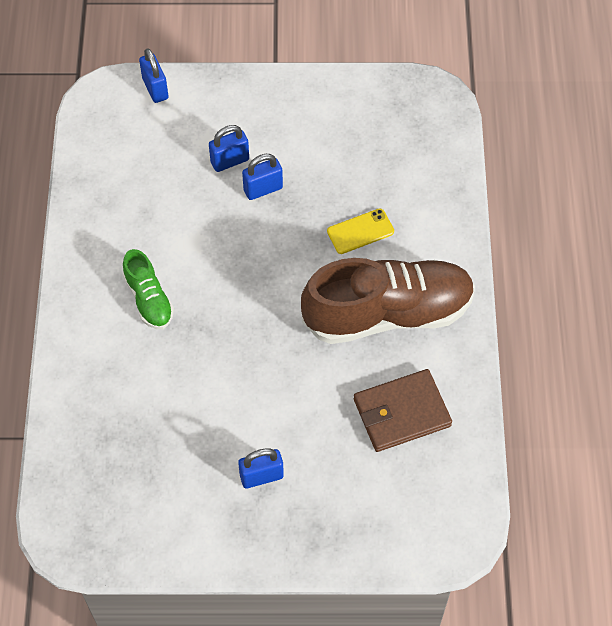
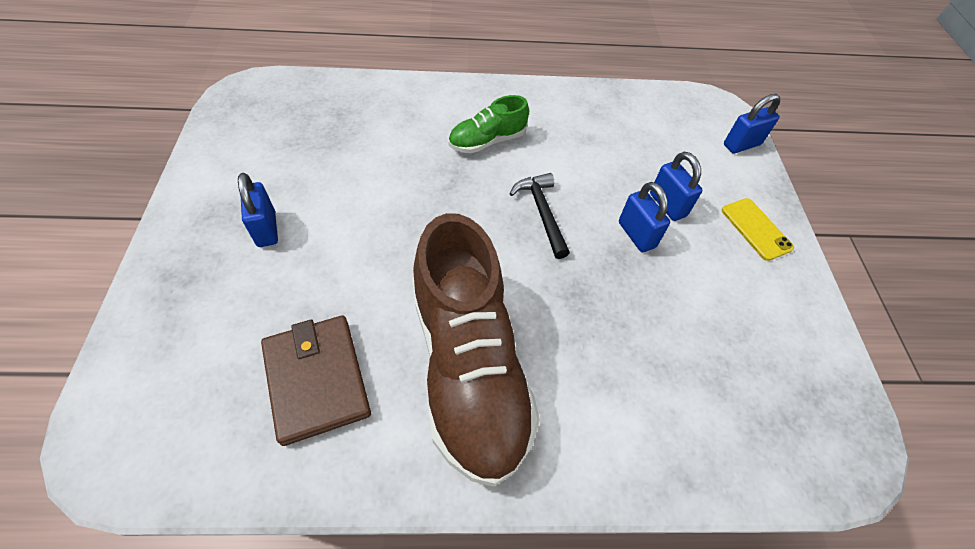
camera: 85 degrees right, 5 degrees down
yellow phone [327,208,394,254] -> yellow phone moved to [722,198,794,261]
none -> black hammer [510,173,570,259]

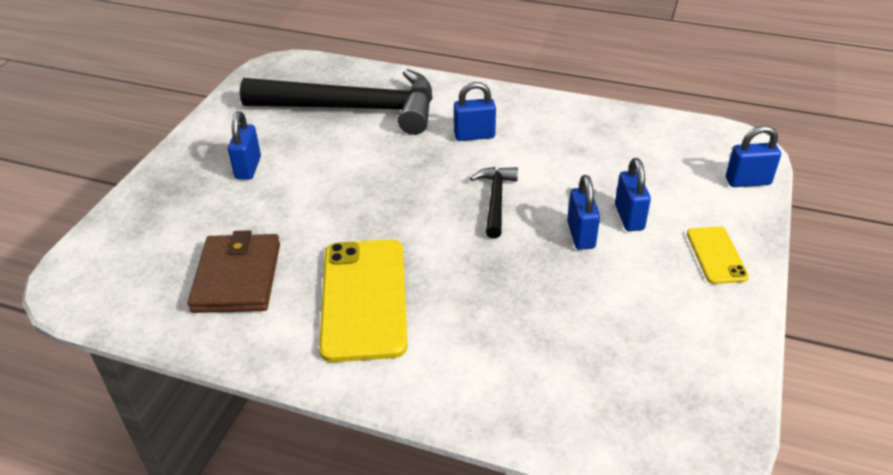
camera: 25 degrees right, 15 degrees down
brown shoe [413,213,540,487] -> yellow phone [319,239,408,362]
green shoe [448,95,529,153] -> blue padlock [454,82,496,141]
none -> black hammer [240,69,433,135]

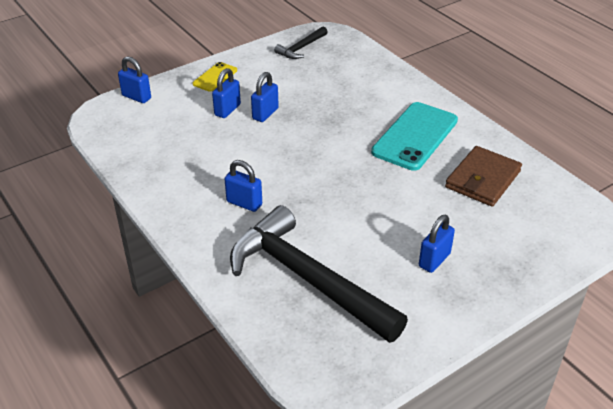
camera: 145 degrees left, 0 degrees up
yellow phone [319,239,408,362] -> turquoise phone [371,102,458,171]
black hammer [470,167,518,239] -> black hammer moved to [274,27,328,59]

